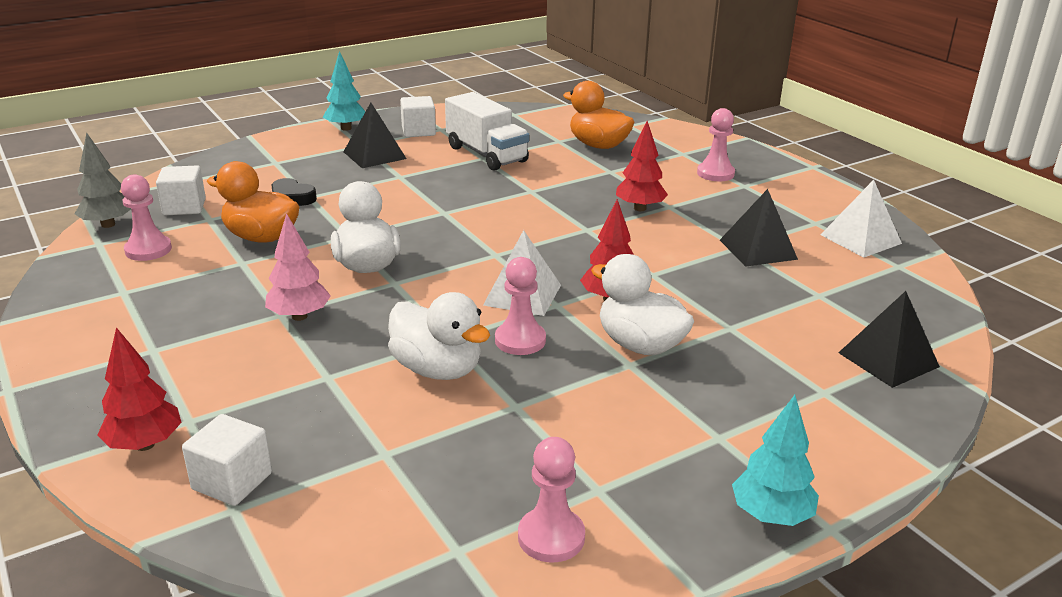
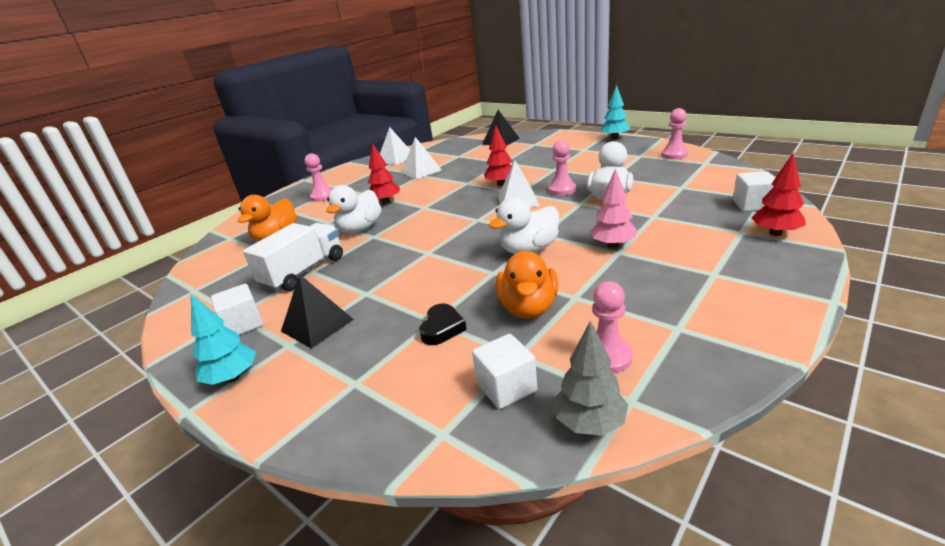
camera: 105 degrees left, 0 degrees up
white duck [591,254,694,355] -> white duck moved to [326,185,382,233]
black pyramid [720,189,798,267] -> white pyramid [401,137,442,179]

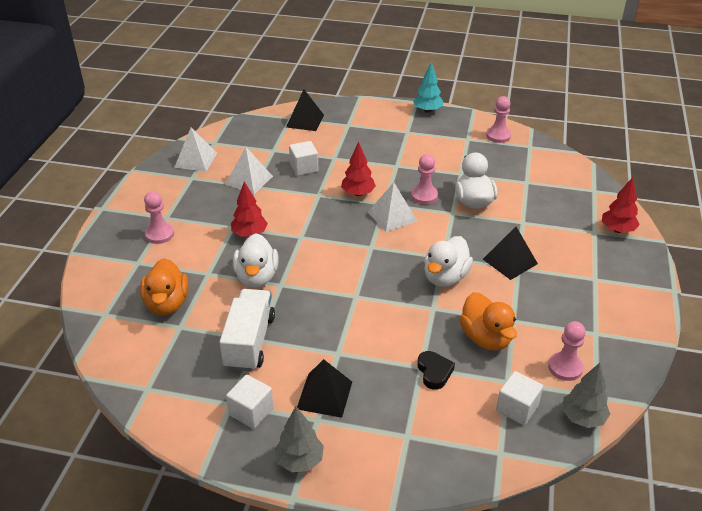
camera: 30 degrees left, 10 degrees up
turquoise tree [191,294,256,385] -> grey tree [274,406,324,472]
pink tree [590,168,637,248] -> black pyramid [483,227,538,280]
white cube [733,171,775,212] -> white cube moved to [289,141,319,176]

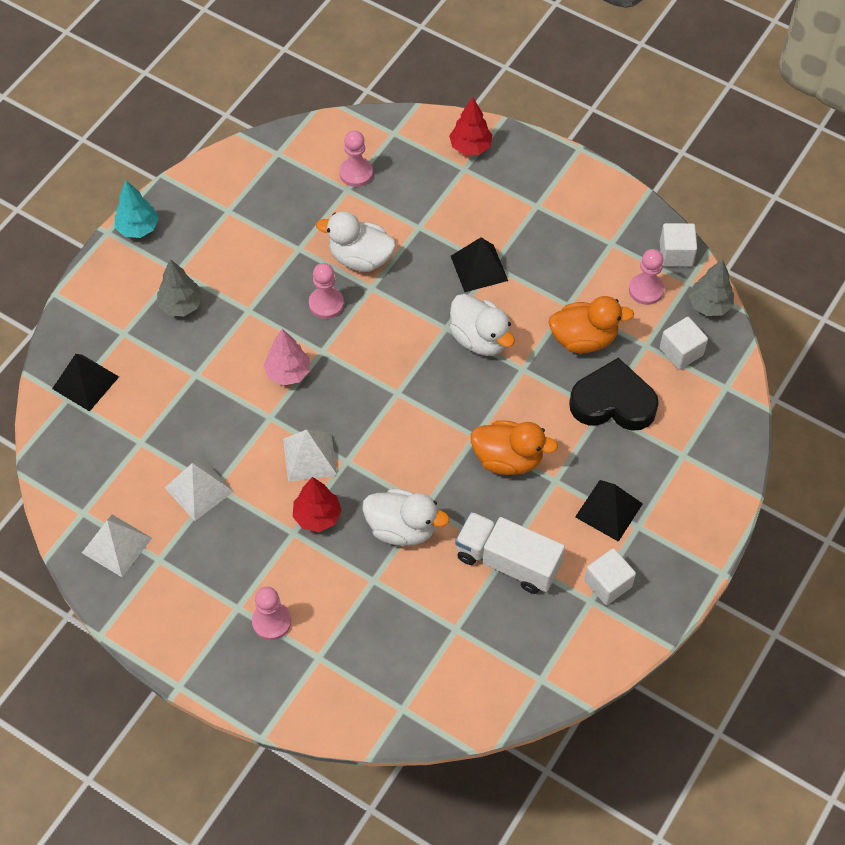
camera: 70 degrees left, 20 degrees up
orange duck [140,258,189,315] -> orange duck moved to [470,420,558,475]
grey tree [274,406,324,472] -> grey tree moved to [157,259,203,316]
white cube [289,141,319,176] -> white cube moved to [660,223,697,266]
red tree [341,142,376,196] -> pink tree [264,329,310,386]
white pyramid [368,182,417,232] -> white pyramid moved to [283,430,337,482]
black heart [417,351,455,390] -> black heart [569,358,659,431], size x1.90
pink pawn [486,96,511,143] -> pink pawn moved to [339,131,373,187]

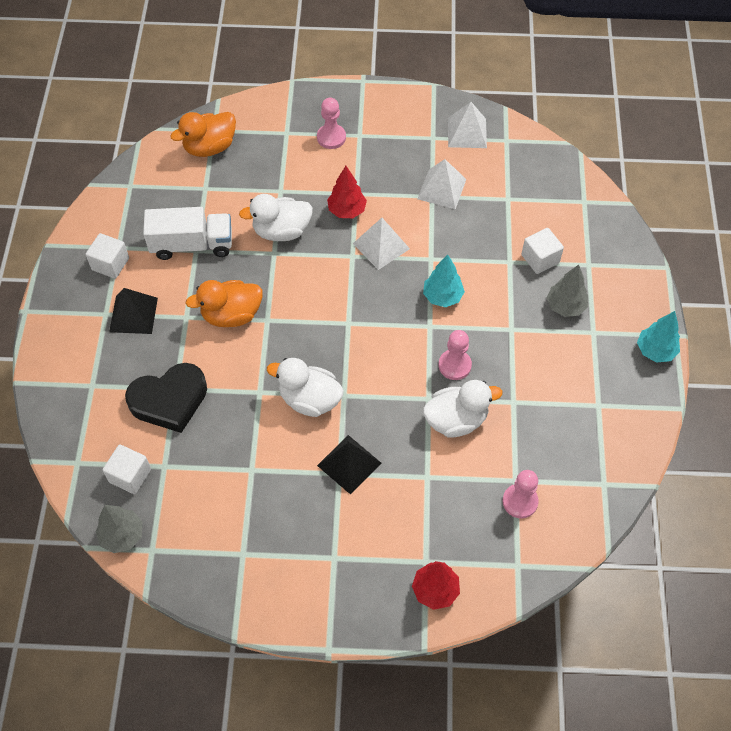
camera: 150 degrees right, 0 degrees up
black pyramid [52,354,119,412] -> none
pink tree [264,329,310,386] -> turquoise tree [423,255,465,307]
orange duck [548,296,634,353] -> orange duck moved to [170,112,236,157]
pink pawn [629,249,664,305] -> none
white cube [660,223,697,266] -> white cube moved to [522,228,564,274]

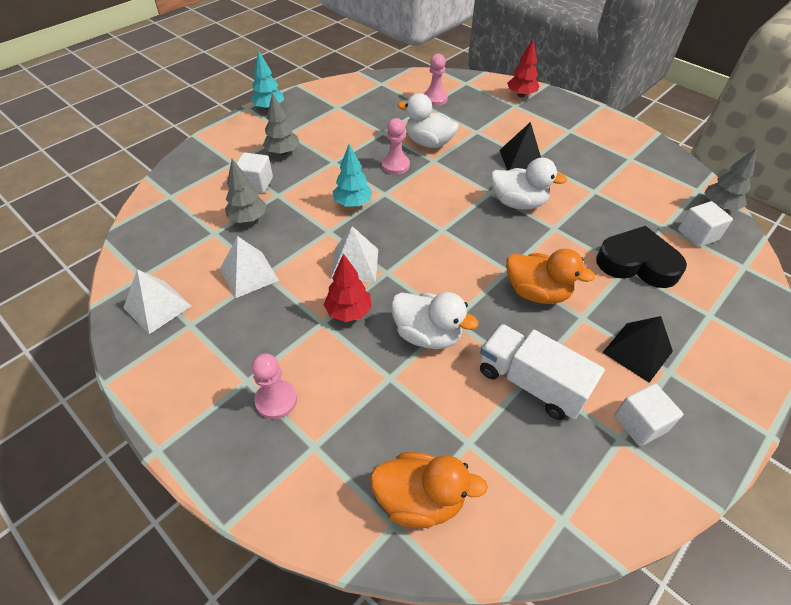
camera: 140 degrees left, 10 degrees down
white duck [267,358,344,417] -> white duck turned 45 degrees counterclockwise [491,158,567,210]
none -> grey tree [225,159,267,223]

